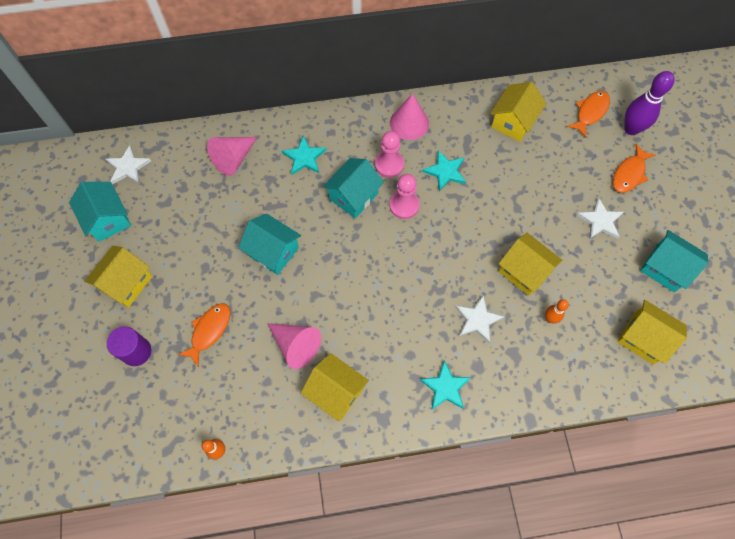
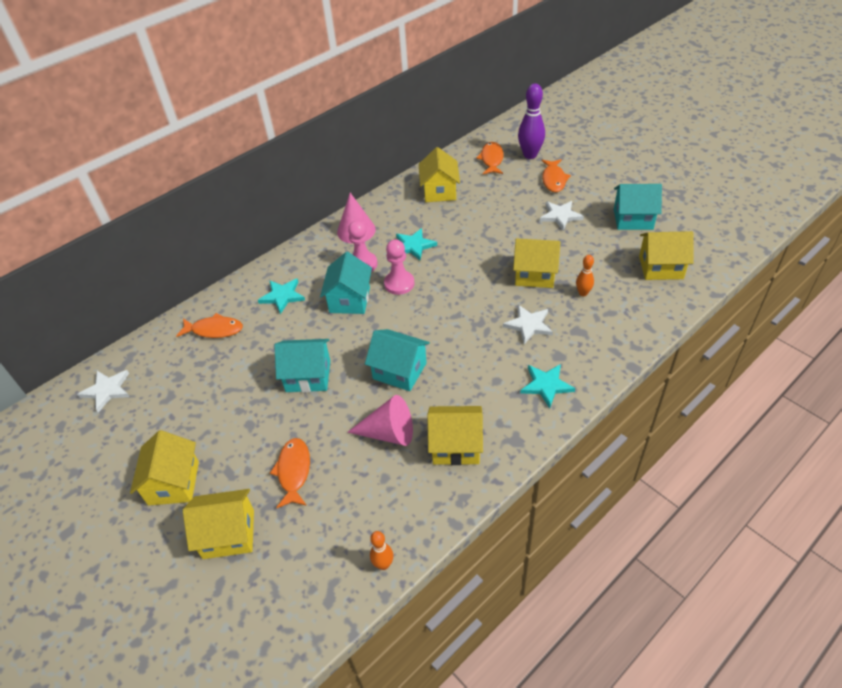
camera: 30 degrees left, 20 degrees down
turquoise house [69,182,131,242] -> turquoise house moved to [365,329,430,391]
purple cylinder [107,326,151,366] -> yellow house [183,489,254,559]
pink cone [207,137,257,176] -> orange fish [176,313,243,338]

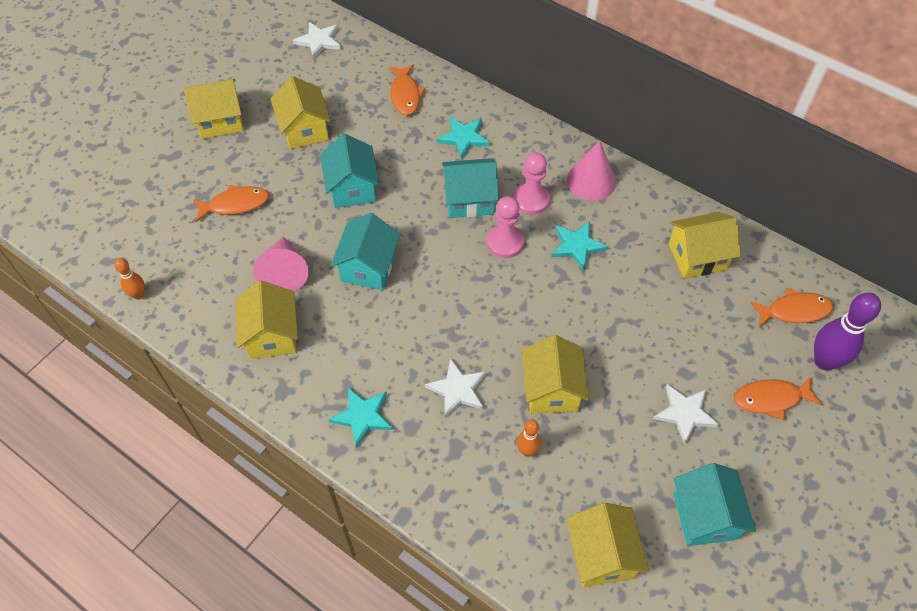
camera: 75 degrees right, 10 degrees up
yellow house [183,489,254,559] -> yellow house moved to [271,76,331,149]

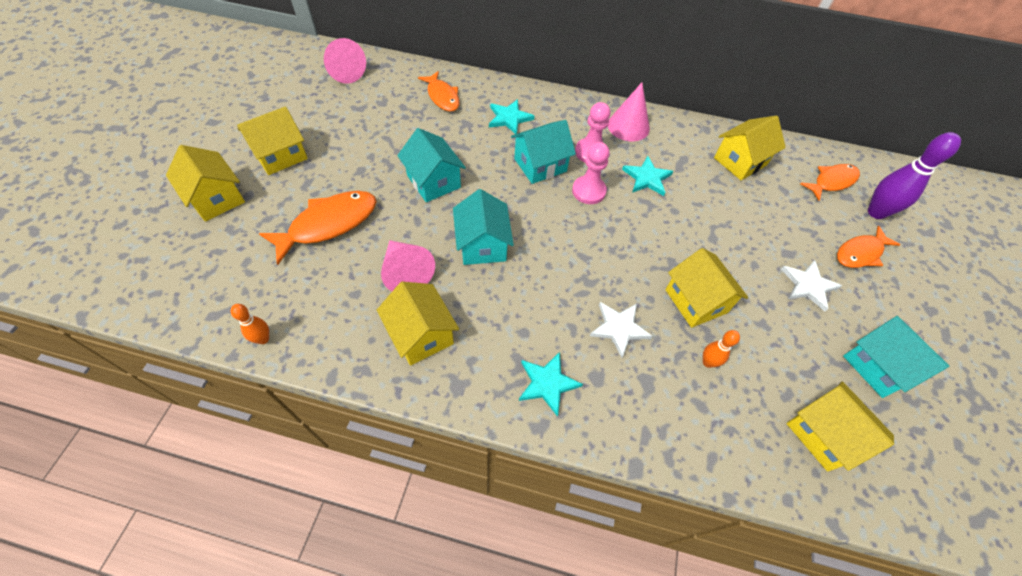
camera: 25 degrees left, 0 degrees up
orange fish [193,185,269,222] -> orange fish [259,191,377,265], size x1.52
yellow house [271,76,331,149] -> yellow house moved to [166,145,245,221]
white star [293,22,341,59] -> pink cone [324,38,366,84]

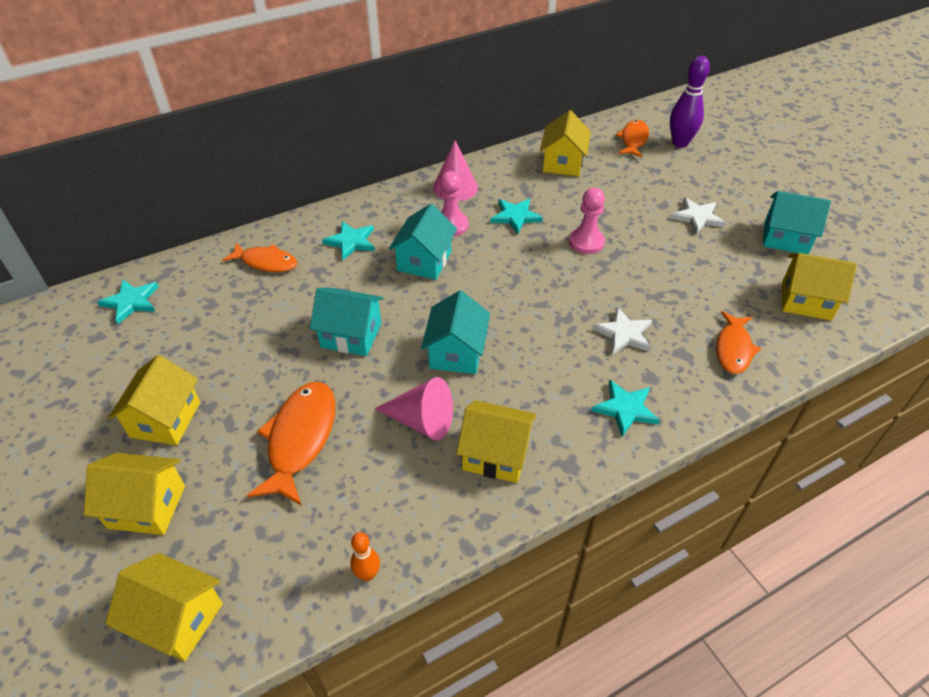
camera: 40 degrees left, 10 degrees down
pink cone [324,38,366,84] -> turquoise star [97,280,159,324]
turquoise house [453,189,514,265] -> turquoise house turned 60 degrees clockwise [421,290,490,374]
pink pawn [572,142,610,204] -> pink pawn moved to [569,188,605,254]
yellow house [665,248,748,328] -> yellow house moved to [105,553,223,661]
orange bowling pin [703,330,740,368] -> none
orange fish [837,226,900,268] -> orange fish moved to [716,311,761,374]

